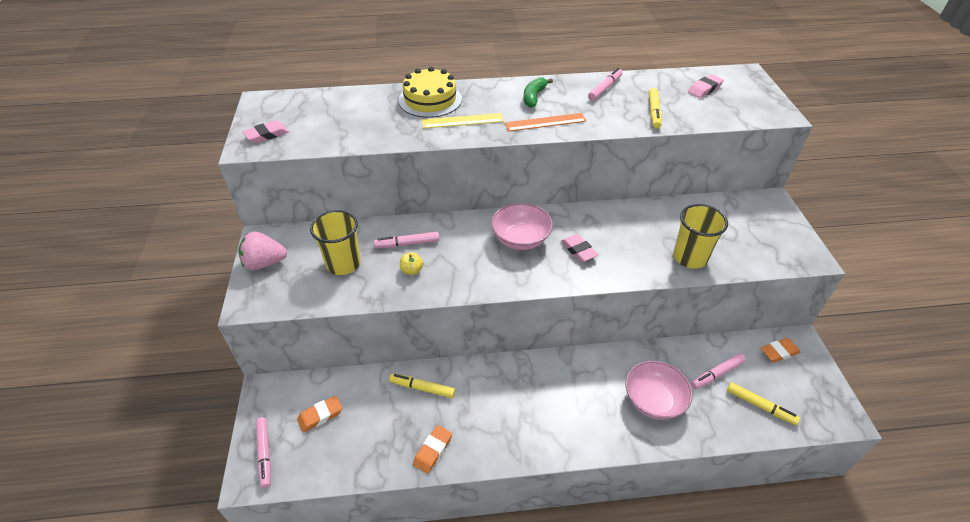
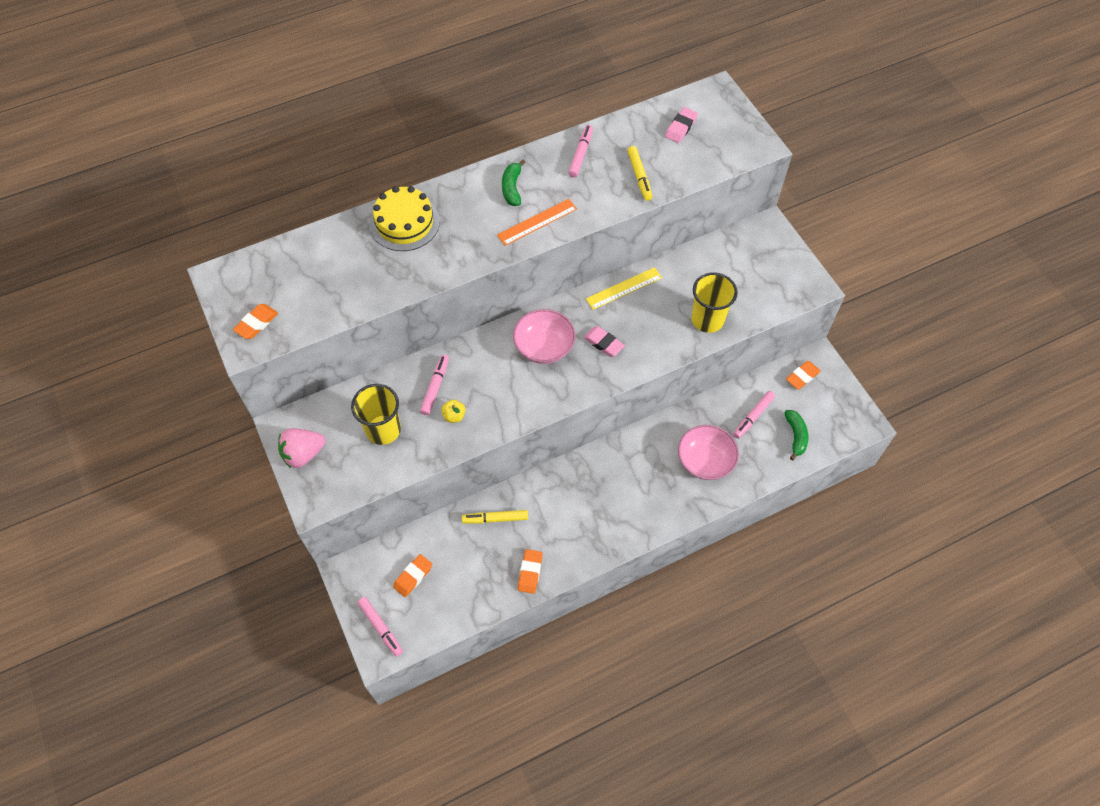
camera: 20 degrees left, 15 degrees up
pink eraser [243,121,289,143] -> orange eraser [233,304,278,339]
pink marker [374,232,440,248] -> pink marker turned 135 degrees clockwise [420,355,449,415]
yellow ruler [422,113,504,129] -> yellow ruler moved to [586,267,662,310]
yellow marker [727,382,800,425] -> green banana [784,410,808,460]

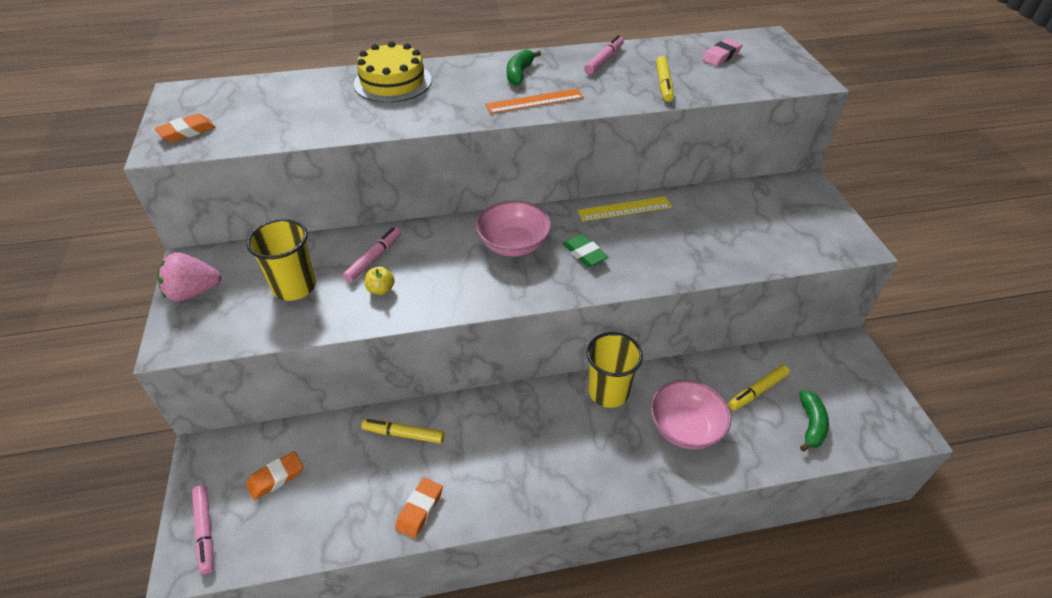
camera: 15 degrees right, 15 degrees down
pink eraser [583,326,625,357] -> green eraser [563,234,608,267]
yellow cup [691,272,738,333] -> yellow cup moved to [587,332,643,408]
pink marker [733,391,775,439] -> yellow marker [728,365,790,411]
orange eraser [786,361,821,389] -> none

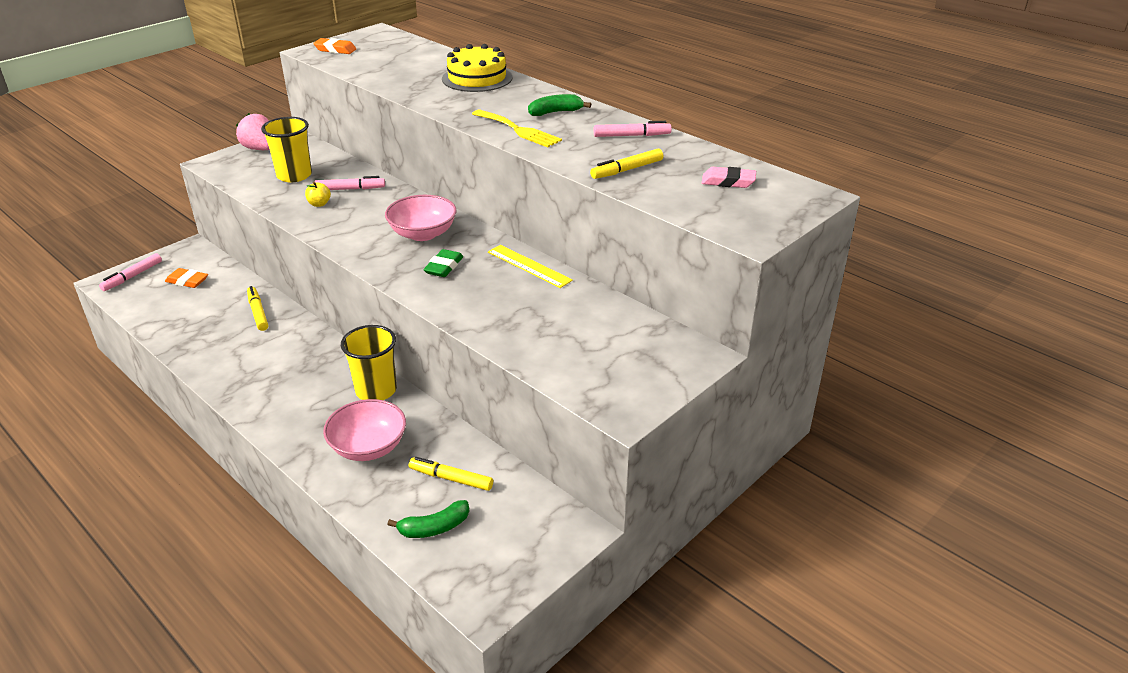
camera: 55 degrees right, 10 degrees down
orange eraser [395,478,443,538] -> none
orange ruler [485,89,584,114] -> yellow fork [472,110,562,147]

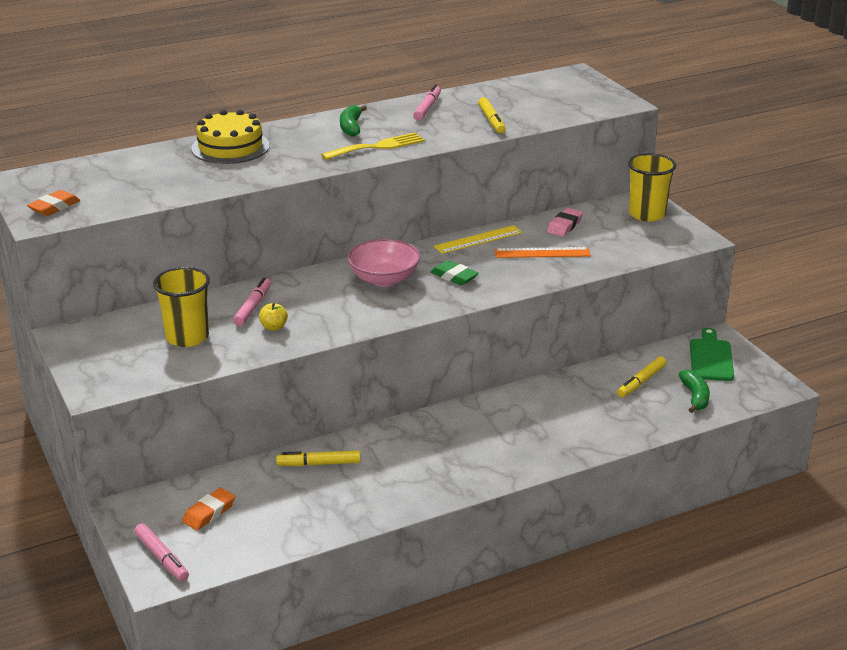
camera: 70 degrees left, 5 degrees down
pink strawberry [236,113,270,150] -> none
pink bowl [323,399,406,461] -> none
yellow cup [341,325,397,400] -> yellow cup moved to [628,153,676,222]
pink eraser [702,167,756,188] -> pink eraser moved to [547,208,583,237]
none -> orange ruler [495,247,591,258]
none -> green cutting board [690,328,734,381]

